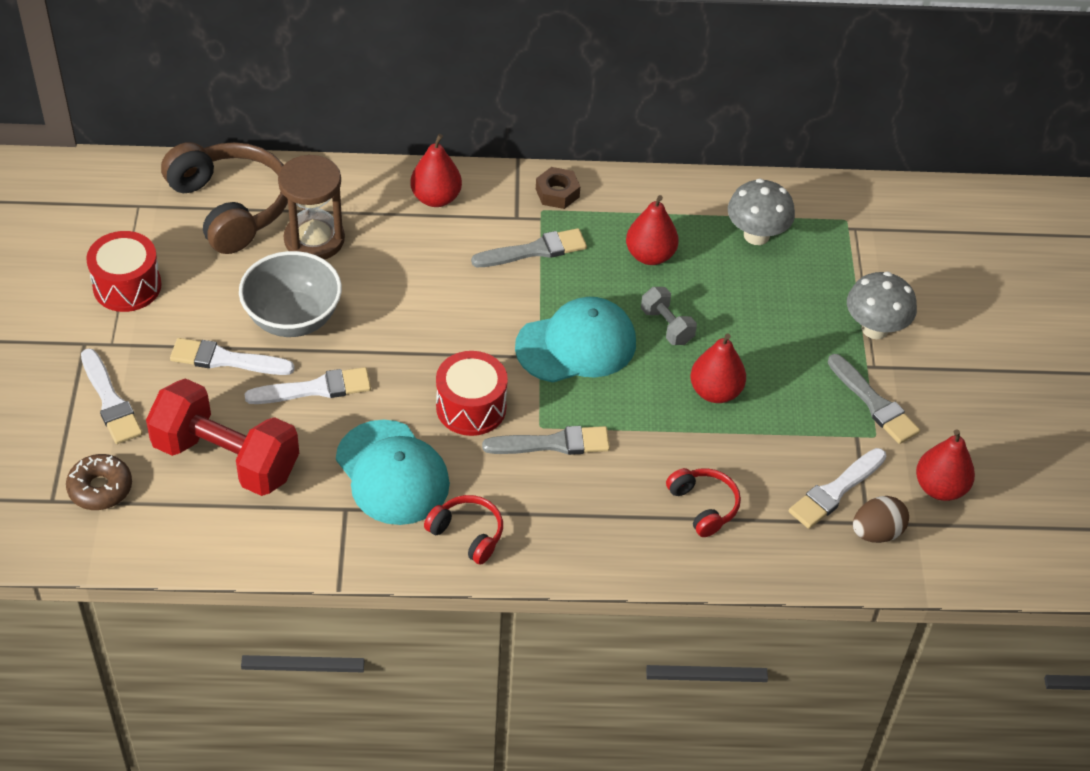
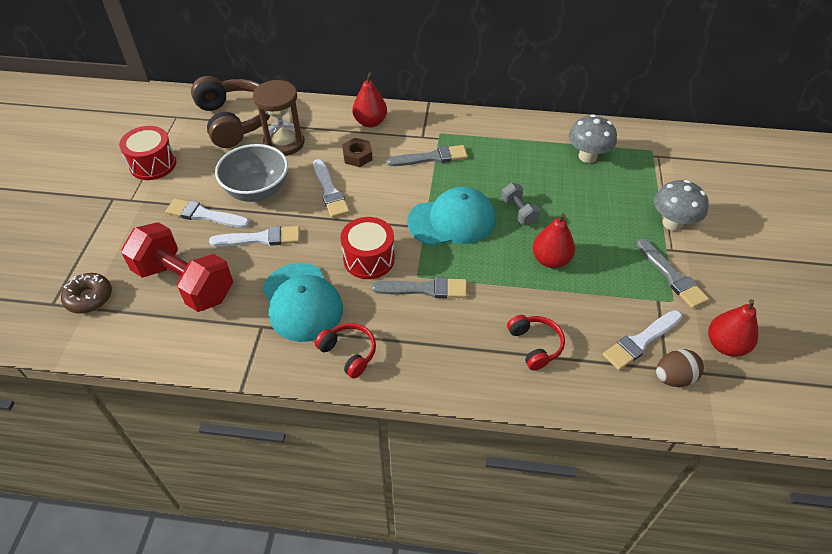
camera: 10 degrees right, 0 degrees up
white brush [81,348,143,444] -> white brush moved to [313,159,350,218]
brown nut [536,167,580,209] -> brown nut moved to [342,138,373,167]
red pear [626,195,679,265] -> none

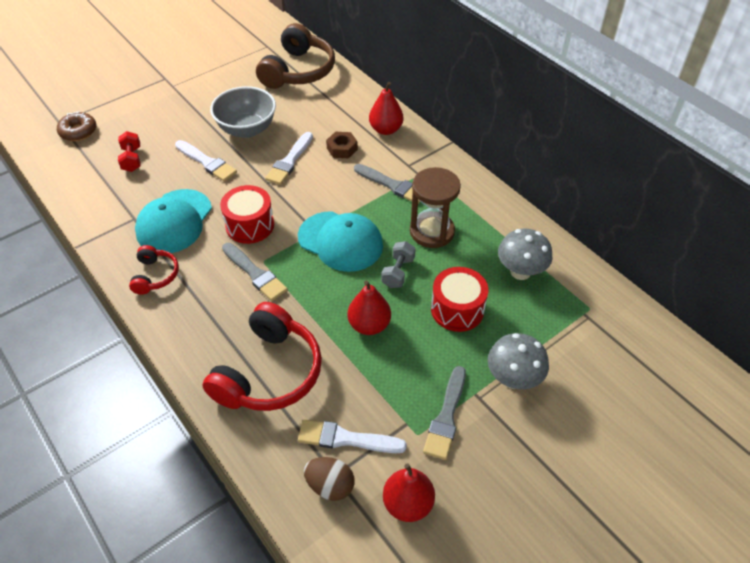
camera: 45 degrees right, 0 degrees up
red drum [119,126,177,180] -> red drum moved to [431,267,488,332]
red dumbbell [121,222,233,312] -> red dumbbell [118,131,140,172], size x0.47
white brush [165,198,250,228] -> none
brown hourglass [253,80,305,156] -> brown hourglass moved to [410,167,461,248]
red headphones [507,315,565,371] -> red headphones [202,302,322,411], size x1.95

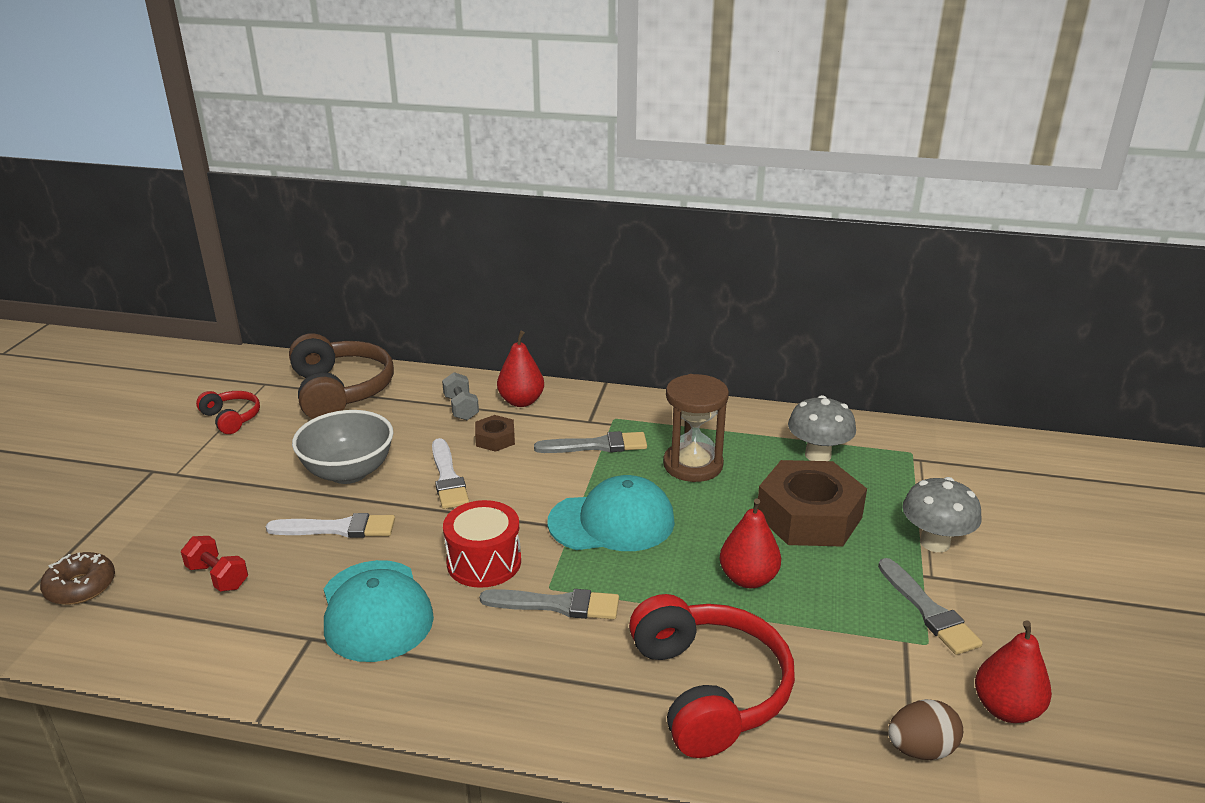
camera: 40 degrees left, 20 degrees down
red headphones [129,245,179,295] -> red headphones moved to [196,391,260,434]
white brush [298,419,407,453] -> none
grey dumbbell [381,241,416,288] -> grey dumbbell moved to [442,372,479,420]
red drum [431,267,488,332] -> brown nut [758,460,867,547]

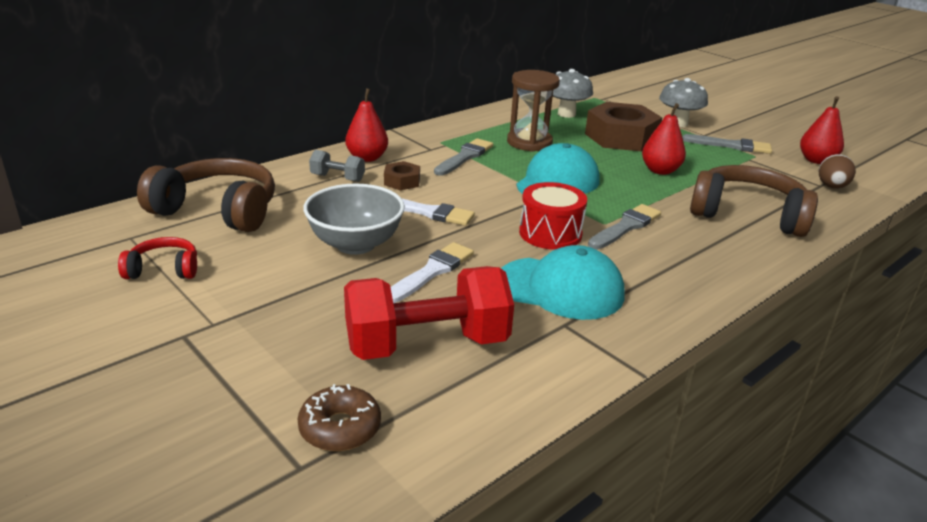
camera: 55 degrees left, 0 degrees up
red dumbbell [181,536,248,592] -> red dumbbell [344,266,514,360], size x2.14
red headphones [629,594,795,758] -> brown headphones [690,165,818,237]

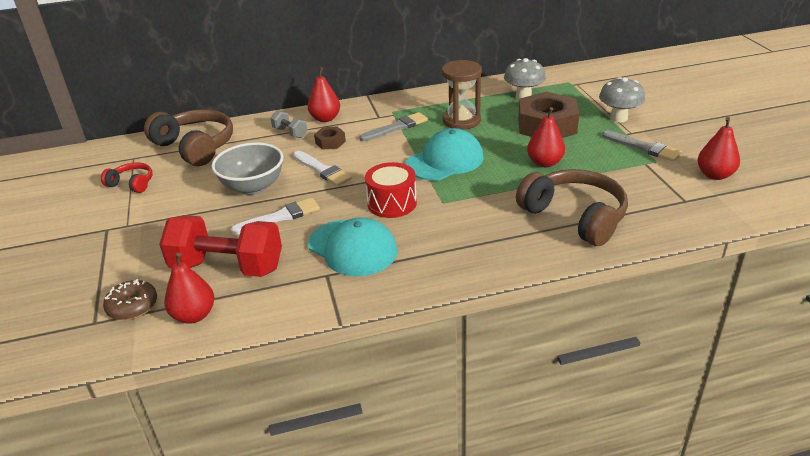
camera: 30 degrees right, 5 degrees up
grey brush [588,204,661,249] -> none
brown egg [819,154,856,189] -> none
none -> red pear [164,253,214,324]

